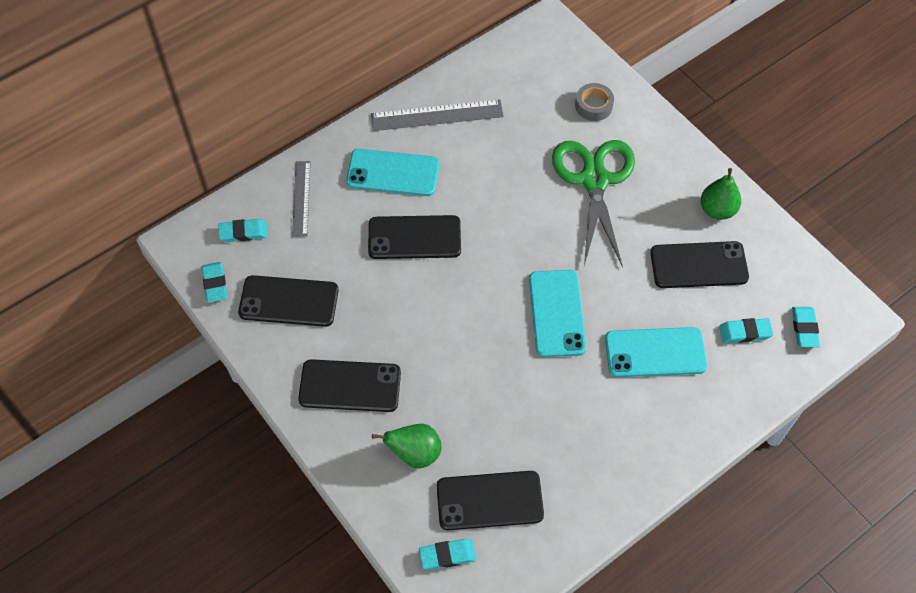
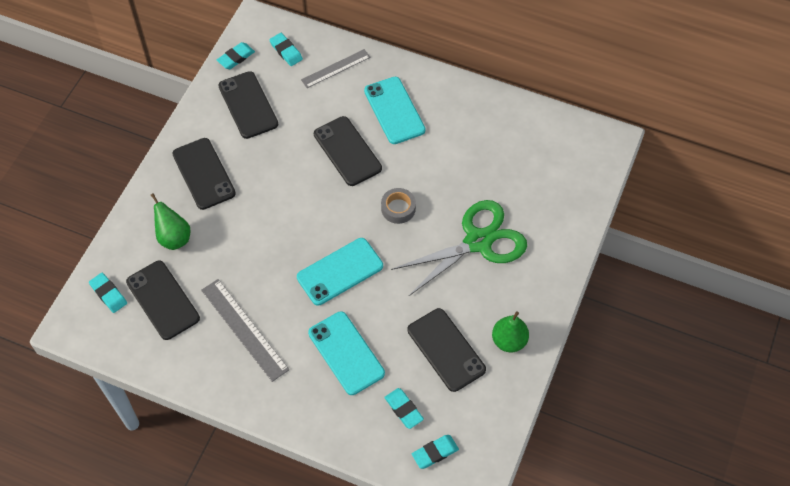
camera: 60 degrees right, 0 degrees up
grey ruler [371,99,504,131] -> grey ruler moved to [201,279,289,382]
grey tape [575,83,614,121] -> grey tape moved to [381,188,416,224]

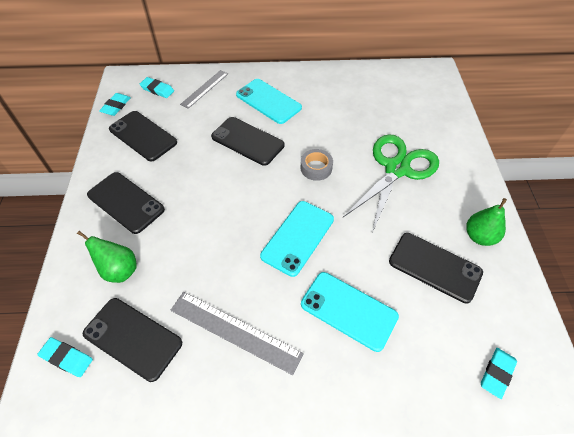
camera: 25 degrees left, 5 degrees down
turquoise eraser [384,388,424,429] -> none

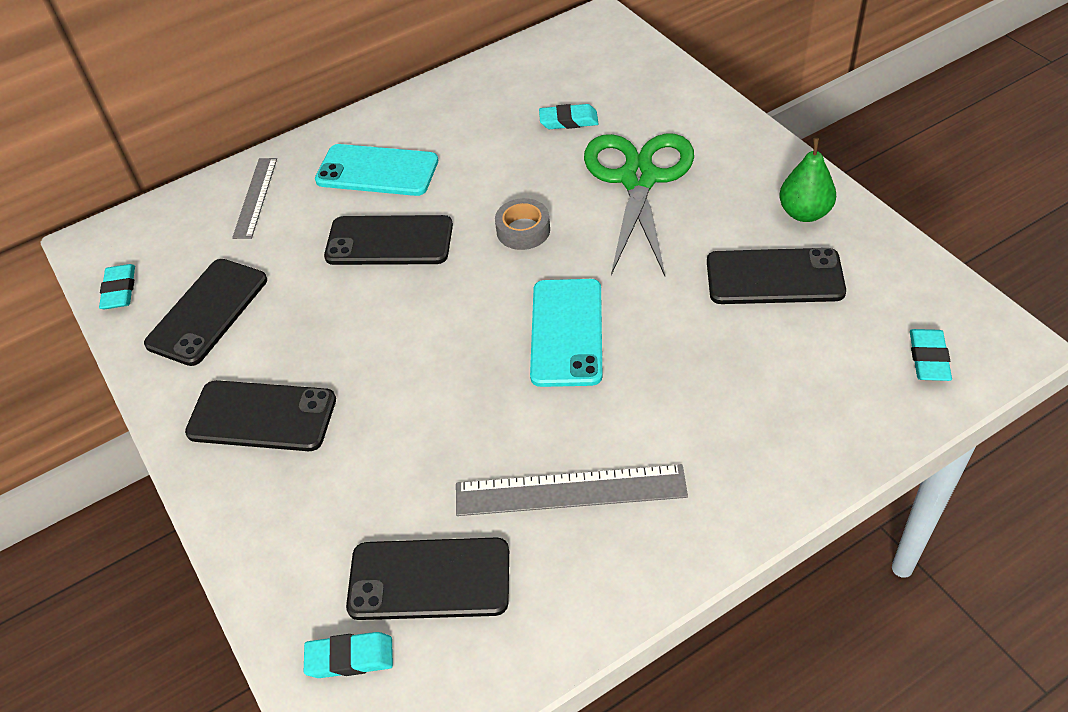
camera: 25 degrees left, 5 degrees down
green pear [77,231,137,283] -> none
black phone [109,111,177,161] -> black phone turned 75 degrees counterclockwise [144,259,267,366]
turquoise eraser [140,77,174,98] -> turquoise eraser moved to [539,104,598,129]
turquoise phone [301,272,399,352] -> none

